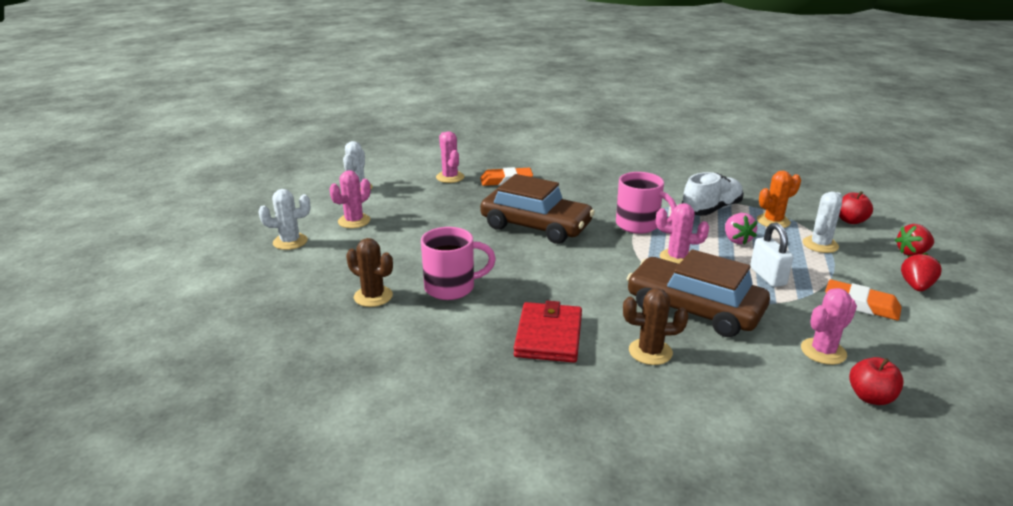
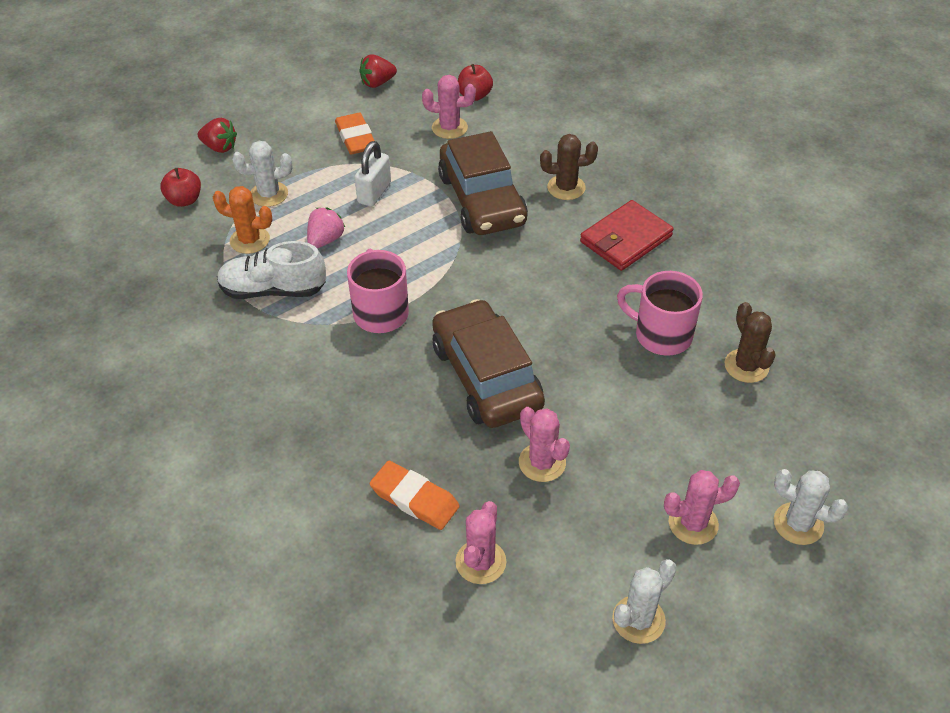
camera: 140 degrees left, 20 degrees up
brown cactus [623,288,688,365] -> brown cactus turned 45 degrees counterclockwise [540,134,598,200]
pink cactus [656,203,709,264] -> pink cactus moved to [519,407,570,482]
red strawberry [901,253,942,291] -> red strawberry moved to [359,54,397,88]

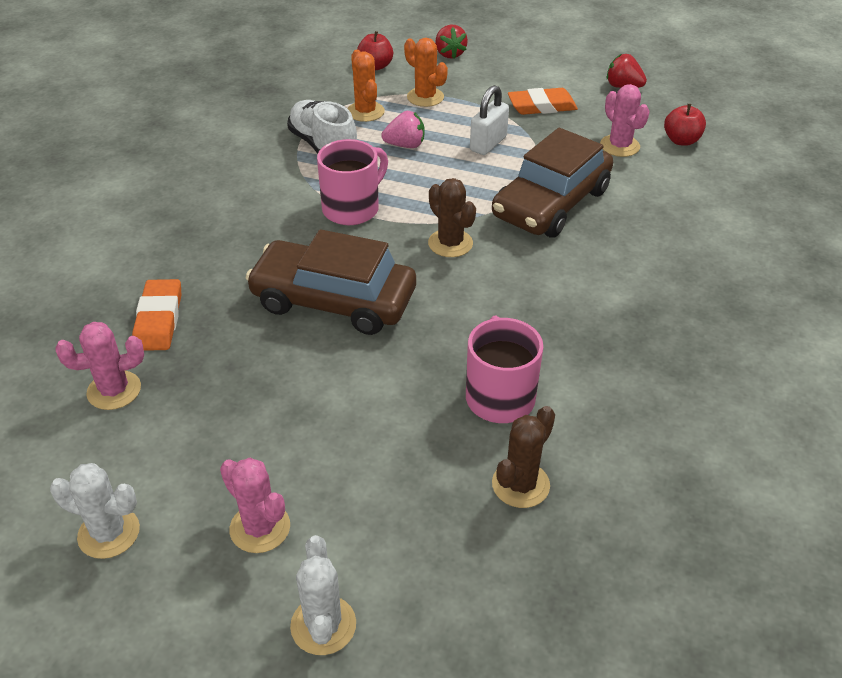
camera: 55 degrees right, 5 degrees down
white cactus [232,141,292,207] -> orange cactus [404,38,448,107]
orange eraser [335,113,375,154] -> orange eraser turned 45 degrees clockwise [508,88,578,115]
white padlock [355,141,391,207] -> white padlock turned 45 degrees counterclockwise [470,85,509,155]
brown car [432,299,545,428] -> brown car turned 105 degrees counterclockwise [246,229,416,335]
pink cactus [519,407,570,482] -> none
brown cactus [540,134,598,200] -> brown cactus moved to [428,178,476,257]
red wallet [580,200,674,271] -> none

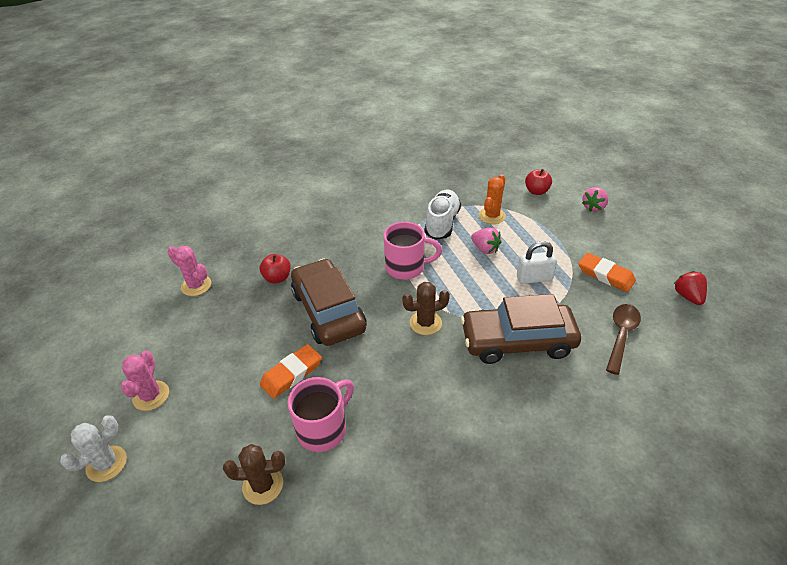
camera: 50 degrees right, 0 degrees up
white cactus [50,463,140,559] -> none
orange eraser [132,279,181,351] -> orange eraser moved to [260,344,322,399]
orange cactus [404,38,448,107] -> none
brown cactus [428,178,476,257] -> brown cactus turned 60 degrees clockwise [402,282,450,335]
red strawberry [435,25,468,59] -> pink strawberry [582,187,608,212]
pink cactus [600,84,650,157] -> brown spoon [606,304,641,375]
red apple [664,104,706,146] -> red apple moved to [260,254,290,283]

